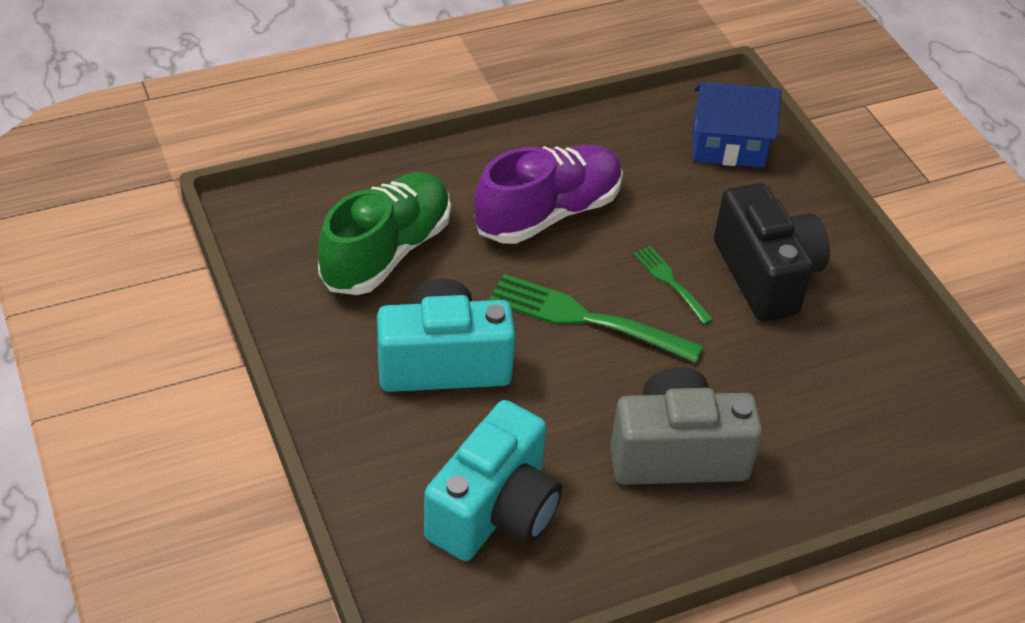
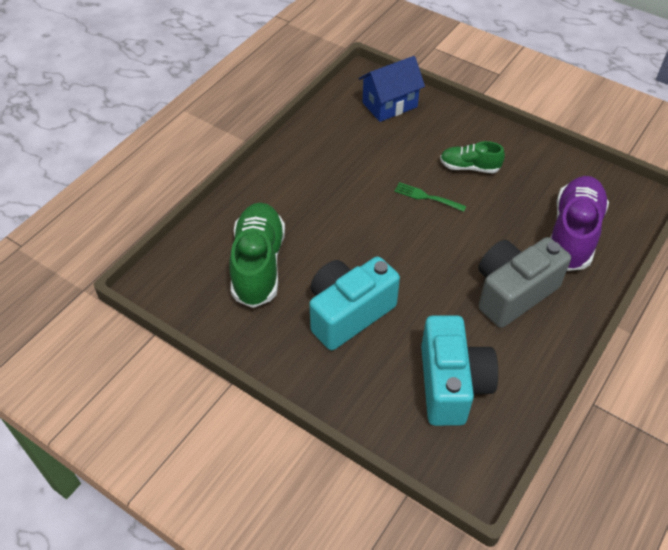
camera: 30 degrees left, 5 degrees up
purple shoe [474,145,623,244] -> purple shoe moved to [550,176,609,271]
green fork [489,274,703,363] -> none
black camera [714,183,830,321] -> green shoe [440,141,505,173]

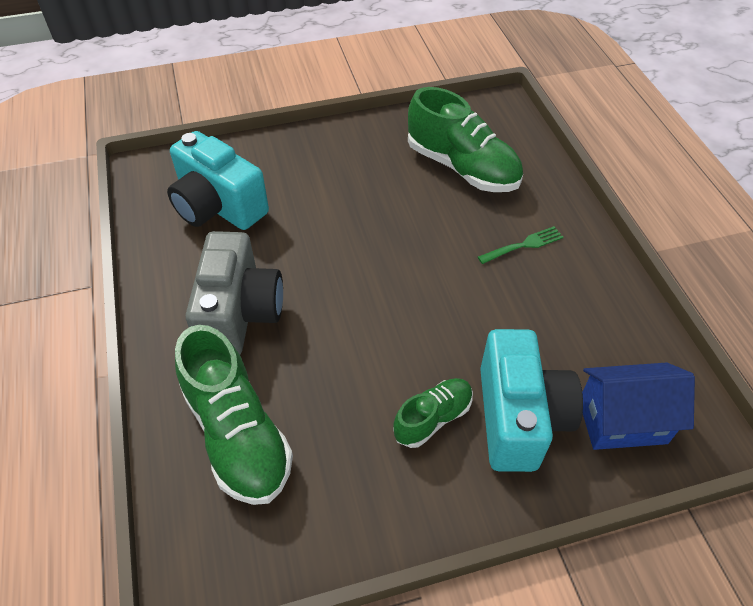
camera: 130 degrees right, 0 degrees up
turquoise camera [309,256,400,350] -> turquoise camera moved to [480,329,583,472]
blue house [359,56,425,122] -> blue house turned 75 degrees clockwise [582,363,695,450]
green fork [394,182,467,212] -> green fork moved to [478,226,563,264]
purple shoe [550,176,609,271] -> green shoe [175,325,293,505]

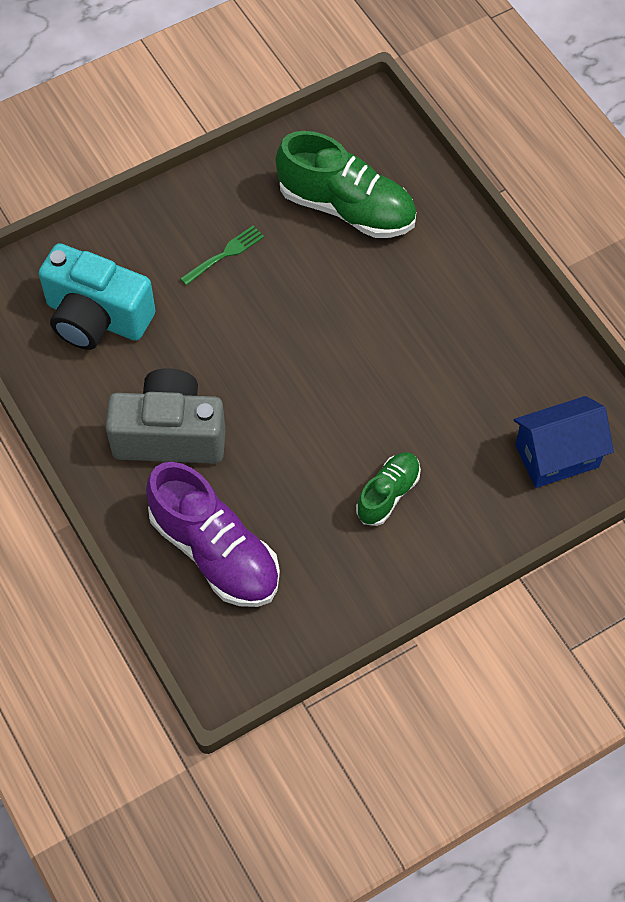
camera: 15 degrees left, 10 degrees up
green shoe [175,325,293,505] -> purple shoe [146,462,280,607]
grey camera [186,231,283,354] -> grey camera turned 75 degrees counterclockwise [105,368,226,464]
green fork [478,226,563,264] -> green fork moved to [180,226,264,286]
turquoise camera [480,329,583,472] -> none

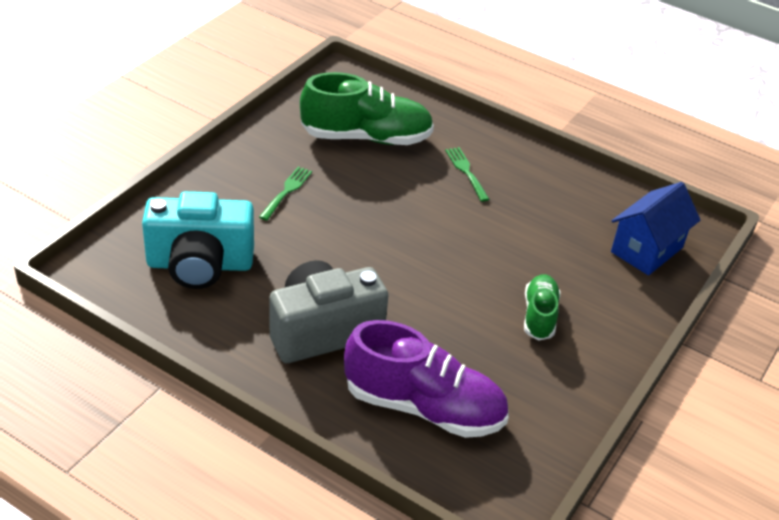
camera: 30 degrees left, 20 degrees down
none -> green fork [445,147,489,202]

